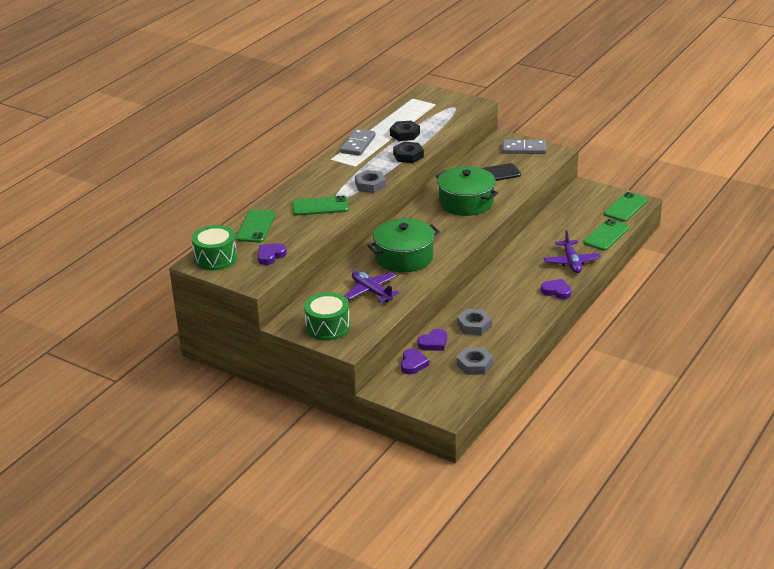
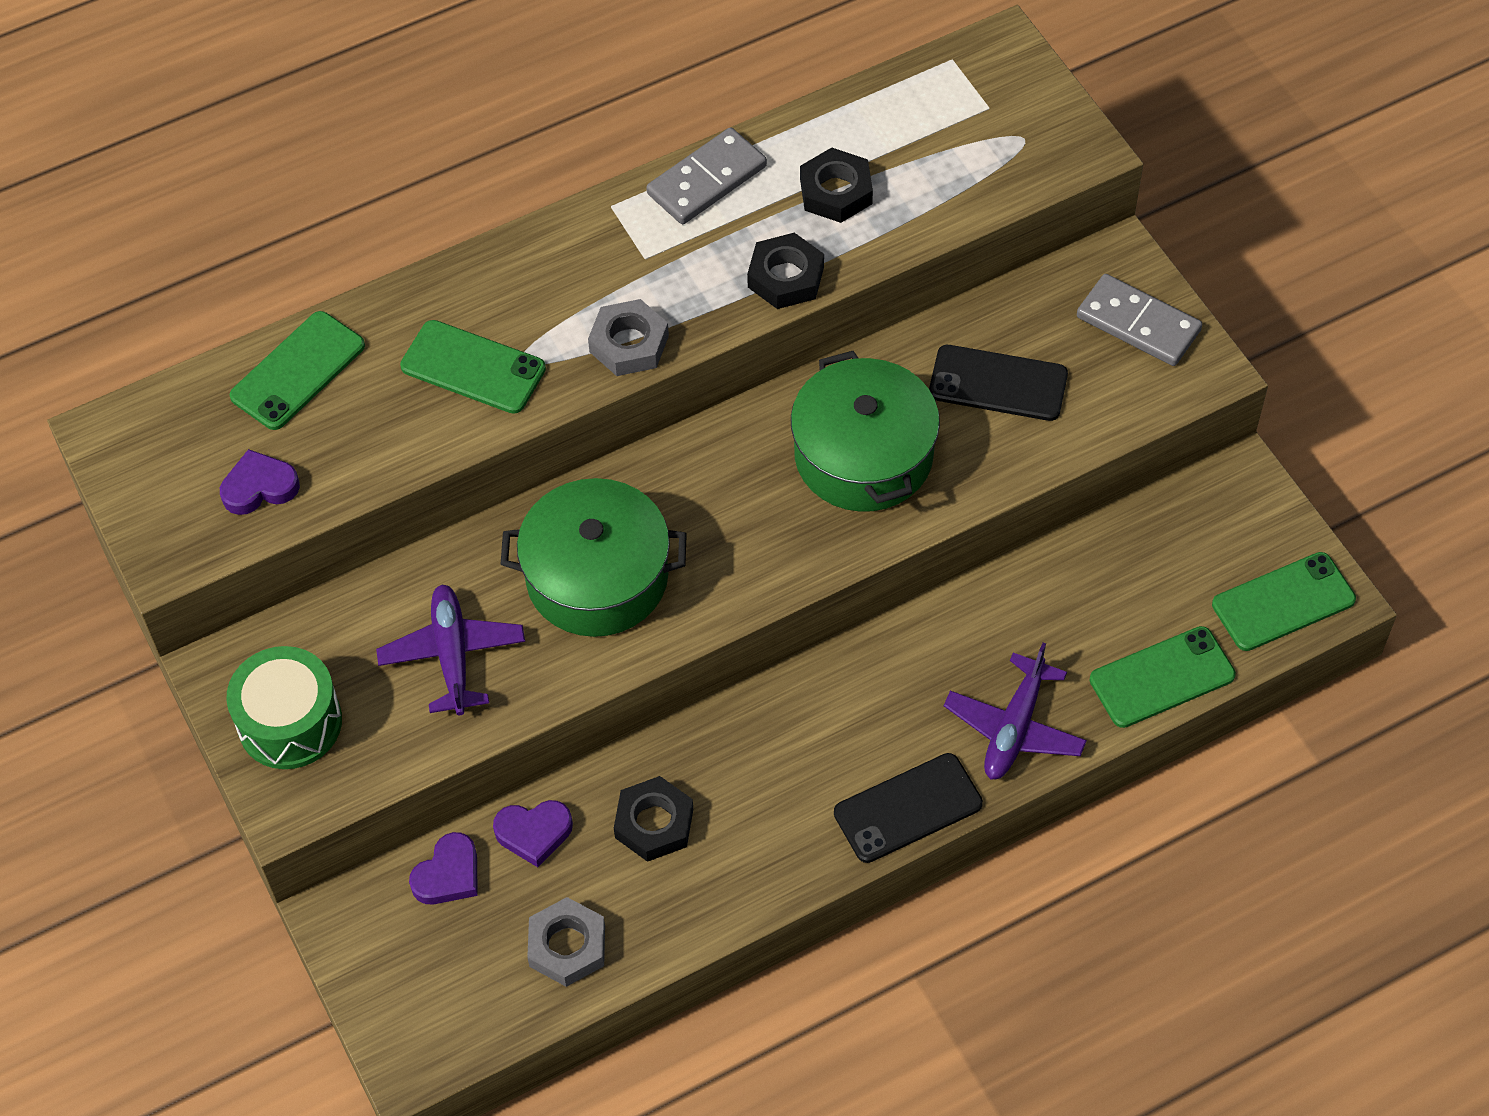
camera: 30 degrees right, 25 degrees up
green drum [192,225,238,271] -> none
grey nut [457,309,492,335] -> black nut [614,776,693,862]
purple heart [541,279,572,299] -> black phone [834,753,983,863]

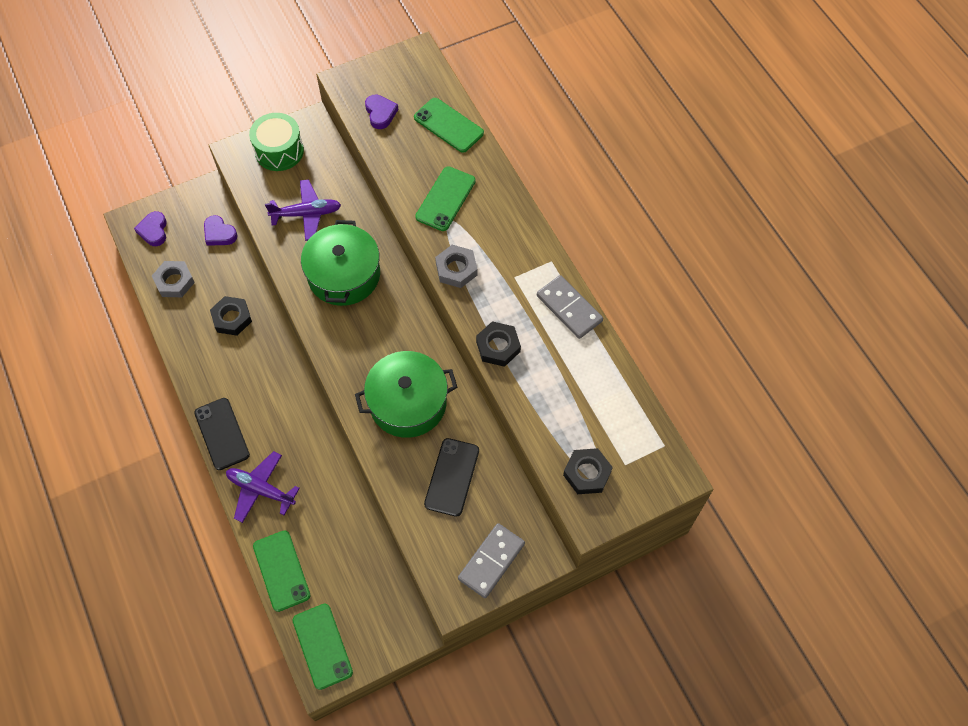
camera: 90 degrees right, 5 degrees up
purple heart [493,800,573,867] -> purple heart moved to [134,211,167,246]
black nut [800,148,873,223] -> black nut moved to [563,448,613,494]

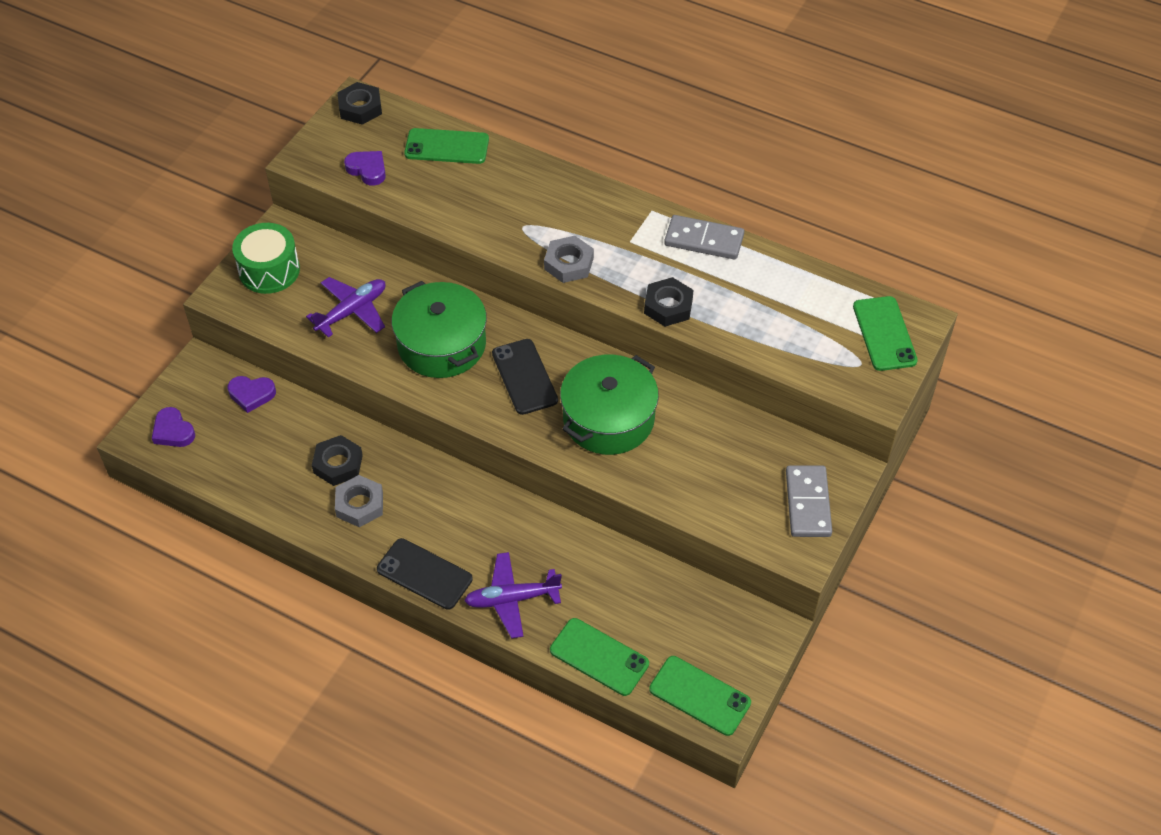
camera: 35 degrees left, 10 degrees down
grey nut [152,261,195,297] -> grey nut moved to [335,475,383,527]
green phone [415,166,476,231] -> green phone moved to [853,296,918,371]
black phone [424,438,479,517] -> black phone moved to [492,339,558,415]
black nut [563,448,613,494] -> black nut moved to [337,82,382,125]

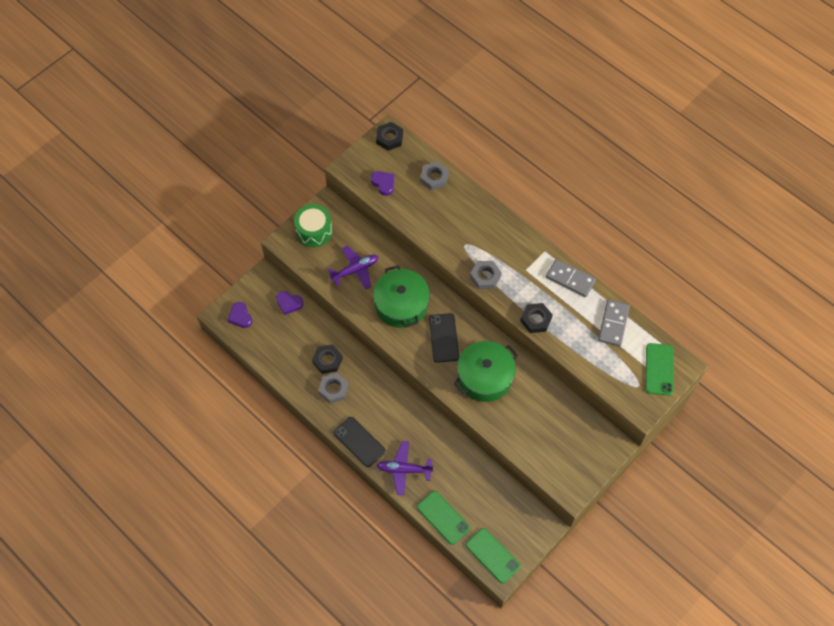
camera: 15 degrees right, 10 degrees up
green phone [404,128,489,164] -> grey nut [420,161,449,191]
grey domino [786,465,832,537] -> grey domino moved to [598,300,630,346]

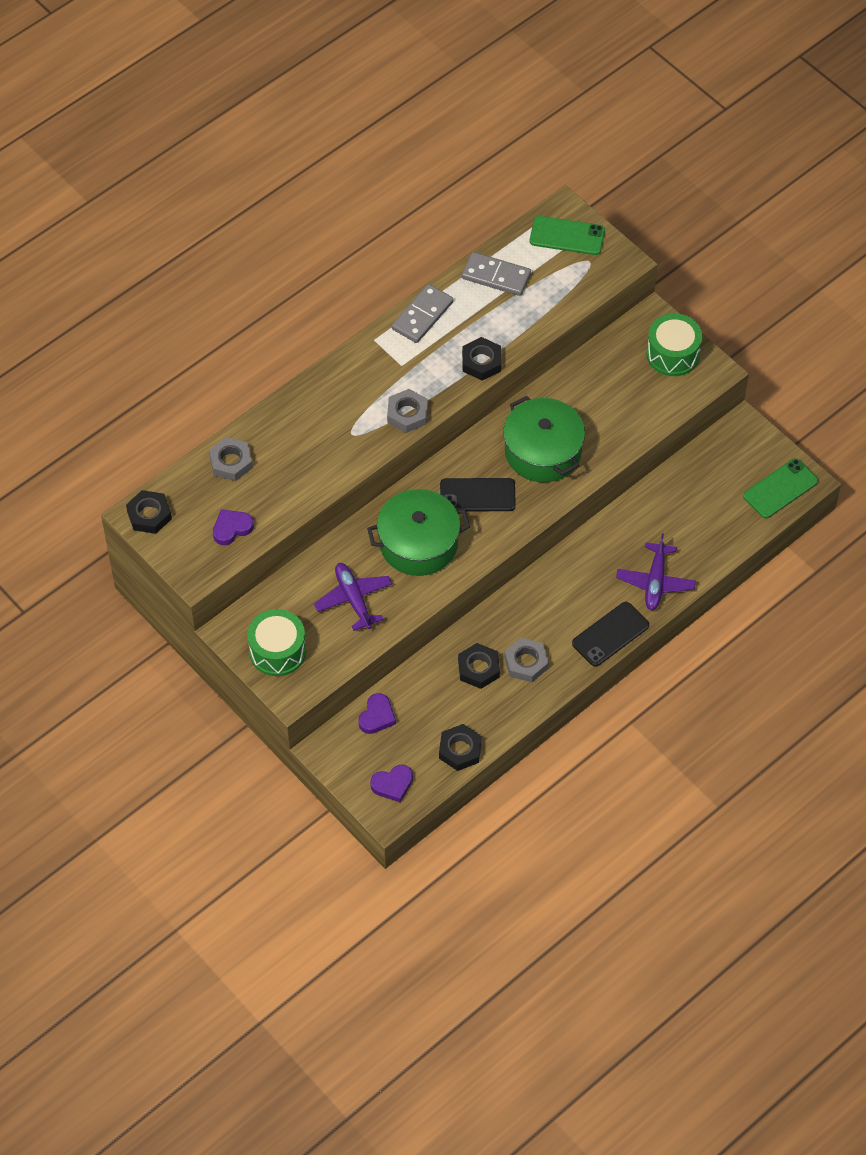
camera: 85 degrees left, 5 degrees down
green phone [417,491,470,545] -> none
none -> black nut [439,724,482,771]
none -> green drum [646,313,702,376]

